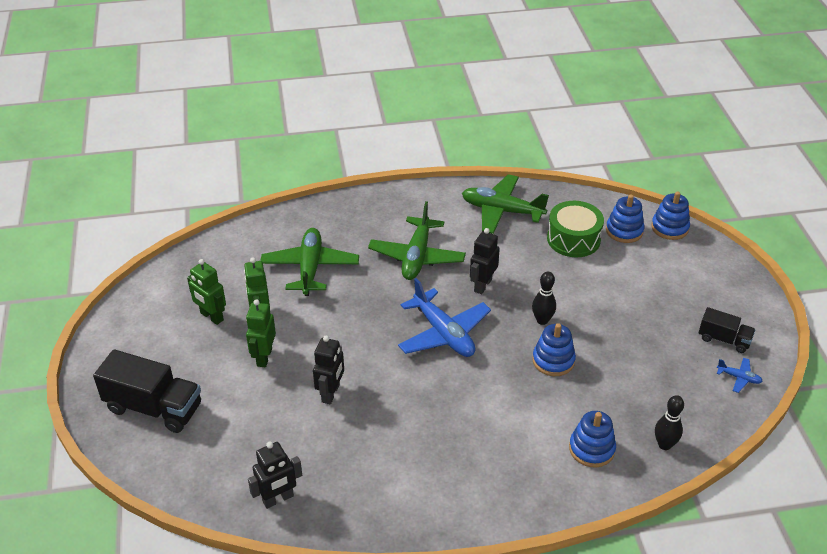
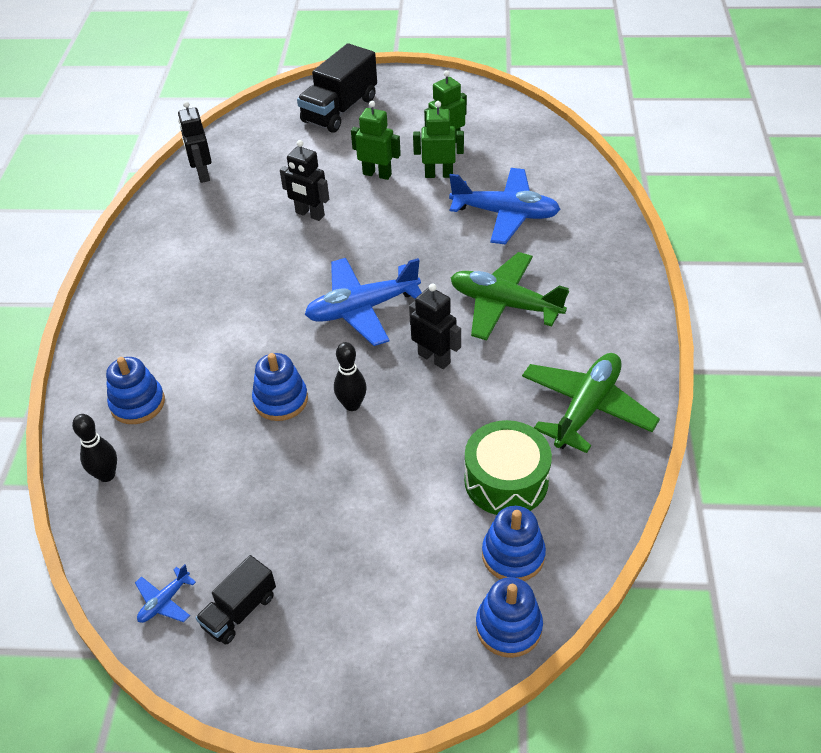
camera: 105 degrees right, 5 degrees up
green plane [260,228,359,296] -> blue plane [449,168,561,244]

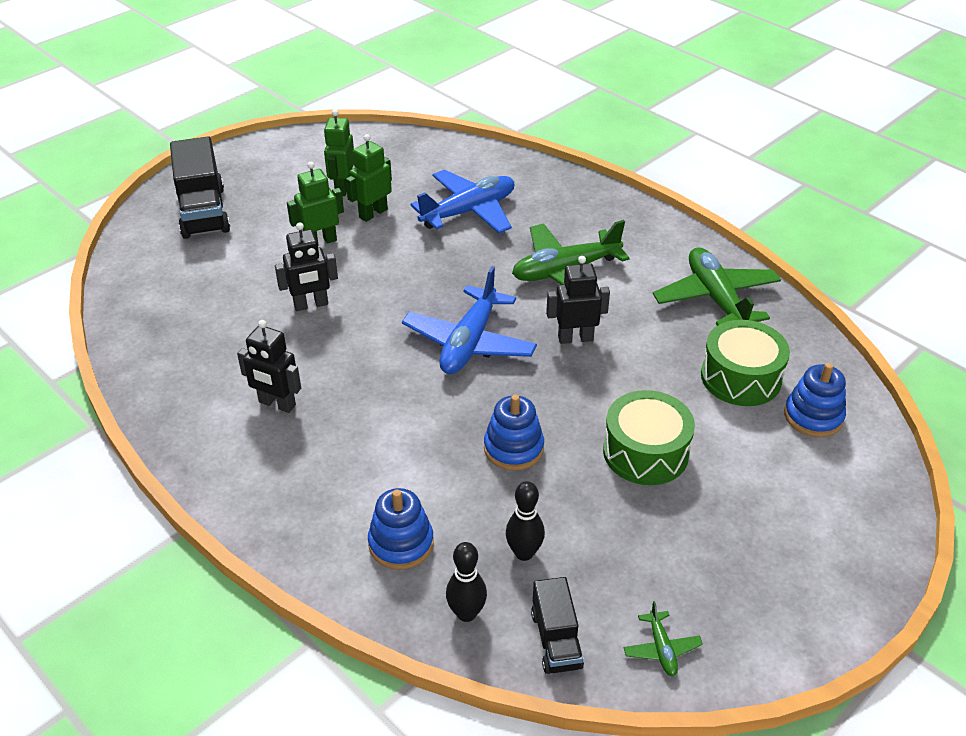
camera: 50 degrees left, 5 degrees down
blue plane [135,564,196,623] -> green plane [623,601,703,676]
black robot [178,101,212,183] -> black robot moved to [237,320,301,413]
black truck [196,555,276,644] -> black truck moved to [531,577,584,674]
black bowling pin [334,342,367,411] -> black bowling pin moved to [506,481,545,561]
blue stacking toy [476,577,543,658] -> none
none -> green drum [603,390,695,485]

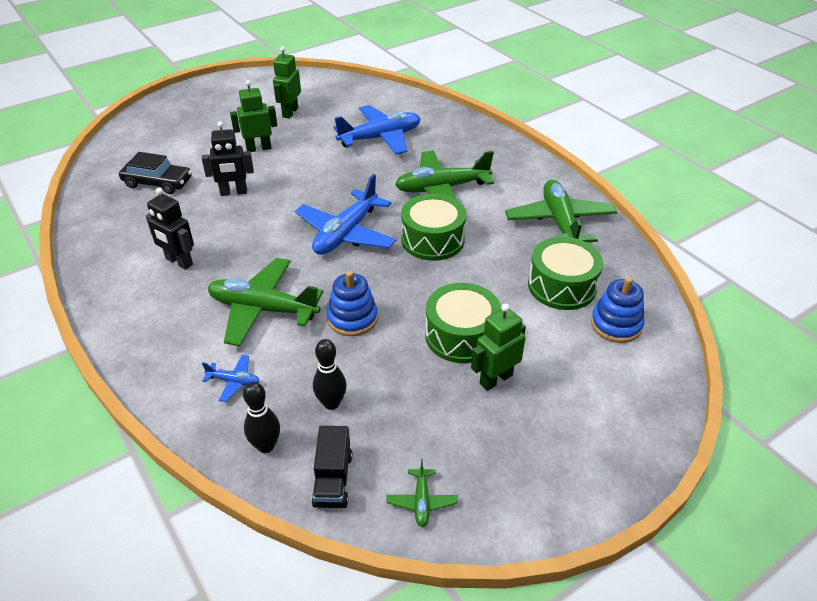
camera: 10 degrees right, 0 degrees up
black truck [170,137,230,239] -> none
green robot [346,134,392,222] -> green robot moved to [471,303,526,391]
blue stacking toy [368,488,434,570] -> blue plane [202,355,260,402]
black robot [546,256,610,344] -> green drum [401,194,466,261]
none -> black car [119,152,192,194]
none -> green plane [208,258,323,347]

